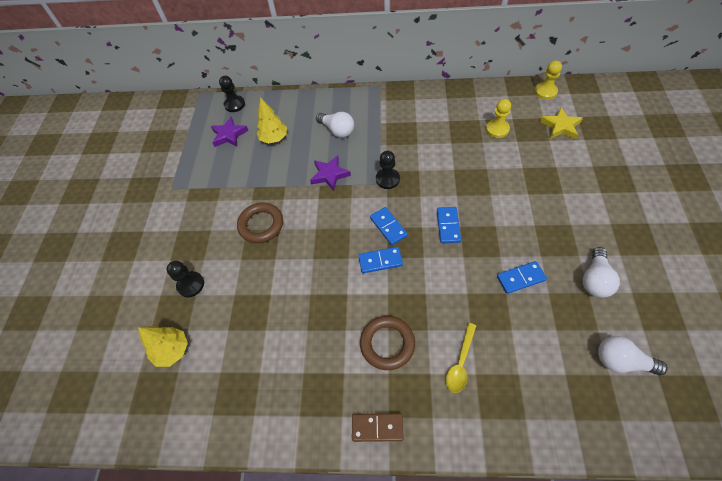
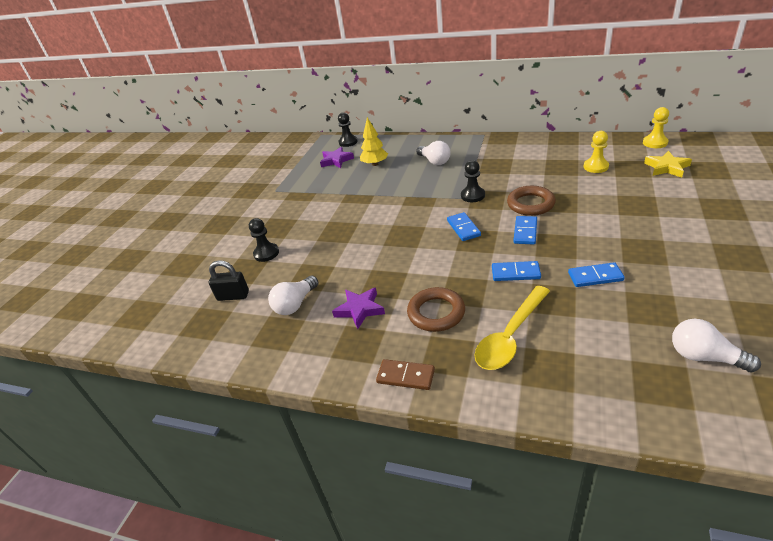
camera: 15 degrees right, 20 degrees down
yellow tree [138,326,188,367] -> black padlock [208,260,249,301]
brown ring [237,202,283,243] -> brown ring moved to [507,186,556,216]
purple star [310,155,351,191] -> purple star moved to [332,287,385,329]
blue domino [358,247,403,273] -> blue domino moved to [492,261,541,281]
yellow spoon [446,323,476,393] -> yellow spoon [475,286,550,370], size x1.63
white light bulb [583,247,620,298] -> white light bulb moved to [268,276,319,315]

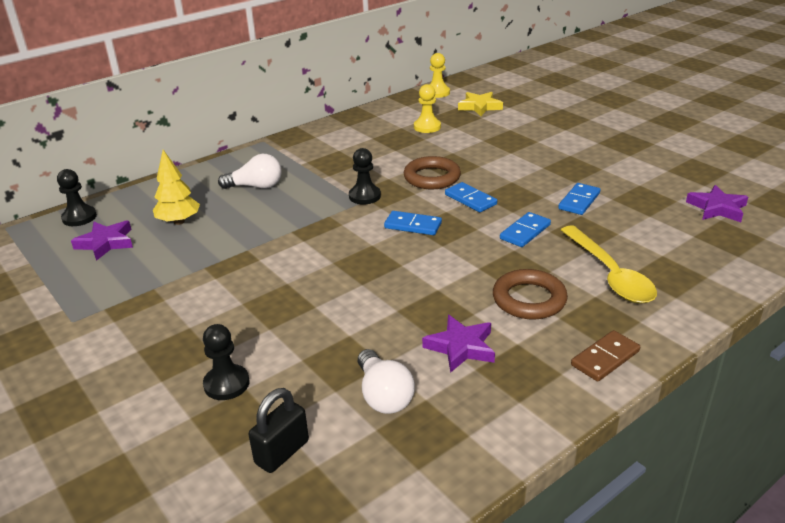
camera: 60 degrees left, 5 degrees down
white light bulb [672,319,761,372] -> purple star [686,185,748,222]

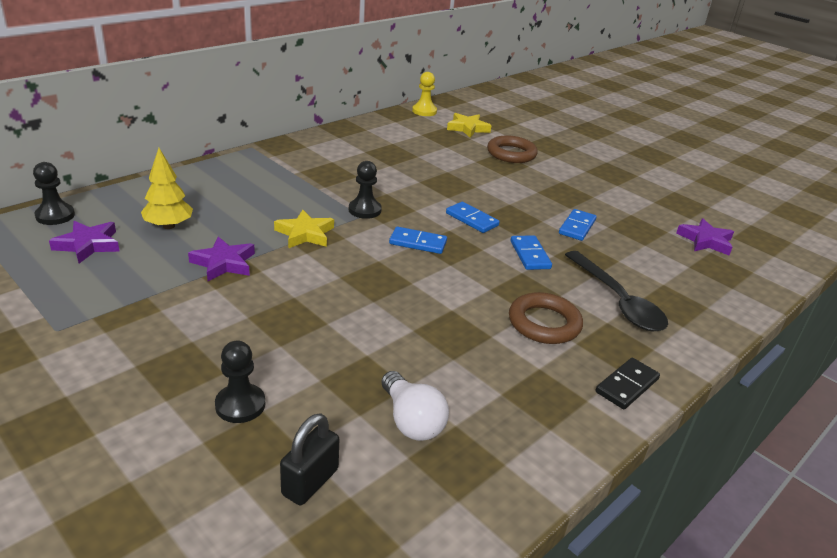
camera: 10 degrees left, 0 degrees up
white light bulb [218,154,282,189] -> none
brown ring [404,156,461,190] -> brown ring moved to [487,135,538,163]
yellow pawn [414,84,441,133] -> none
purple star [422,315,495,373] -> purple star moved to [188,237,255,281]
blue domino [500,212,551,247] -> blue domino turned 45 degrees counterclockwise [511,235,552,270]
yellow spoon [561,225,657,304] -> black spoon [565,251,668,331]
brown domino [571,330,640,382] -> black domino [596,358,660,409]
none -> yellow star [274,210,334,249]

